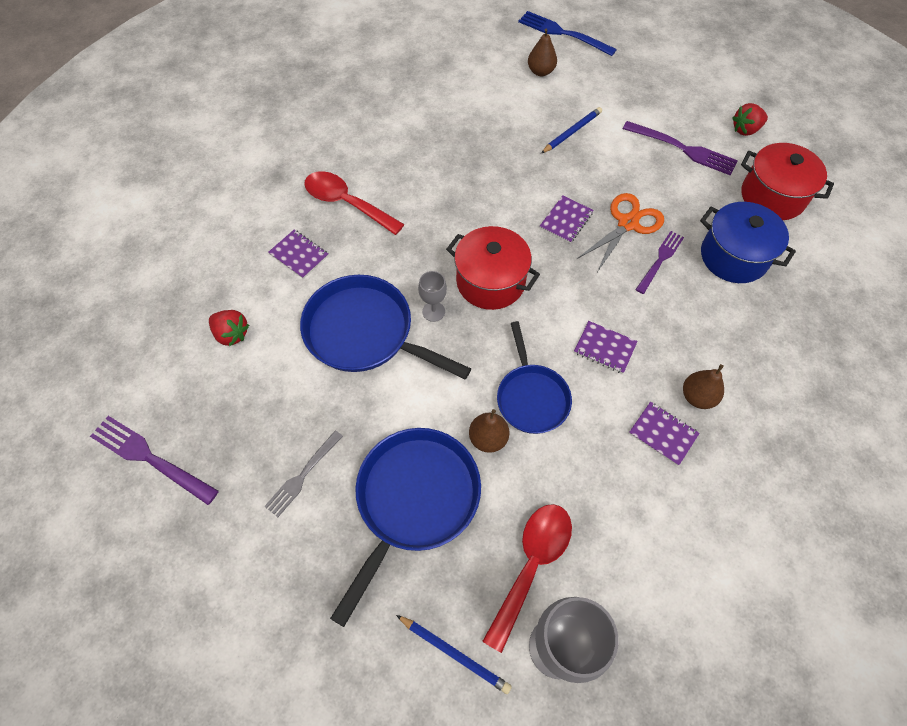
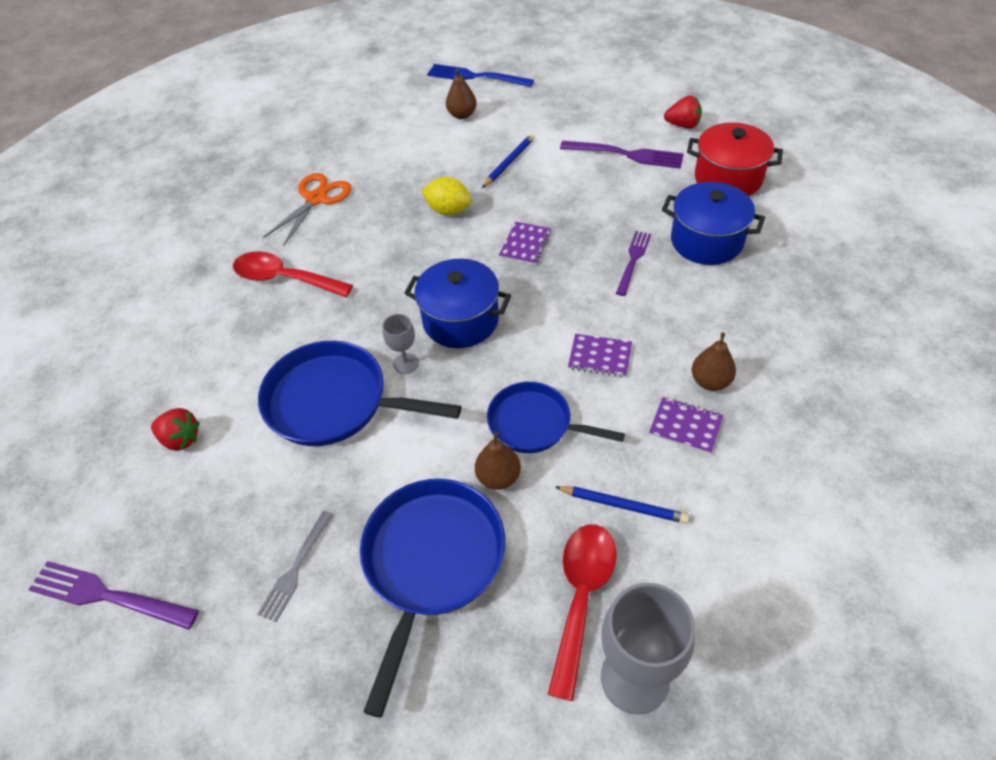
camera: 10 degrees left, 10 degrees down
purple notebook [268,230,329,279] -> none
blue pencil [396,615,512,694] -> blue pencil moved to [555,486,689,524]
red pot [446,226,540,310] -> blue pot [404,259,511,348]
blue pan [497,321,572,434] -> blue pan turned 135 degrees clockwise [487,382,625,453]
orange scissors [577,193,664,272] -> orange scissors moved to [263,173,352,246]
red strawberry [732,103,768,136] -> red strawberry turned 135 degrees counterclockwise [664,95,702,129]
none -> yellow lemon [422,177,471,215]

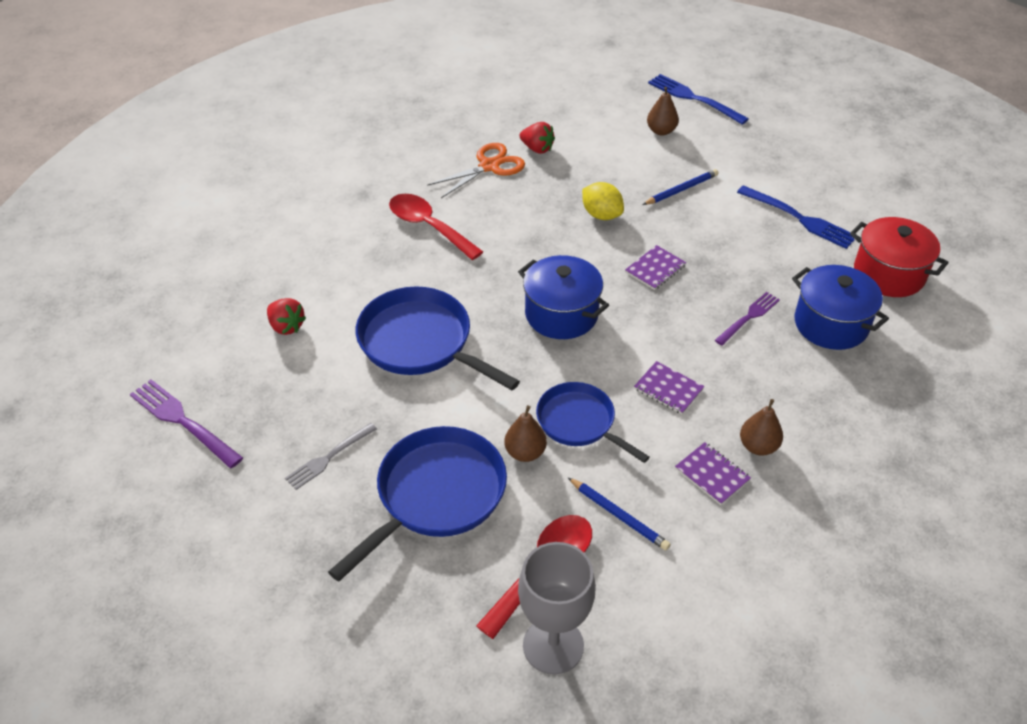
camera: 20 degrees right, 5 degrees down
grey goblet [382,314,419,374] -> none
purple fork [560,141,684,169] -> blue fork [737,185,855,249]
red strawberry [664,95,702,129] -> red strawberry moved to [520,122,555,154]

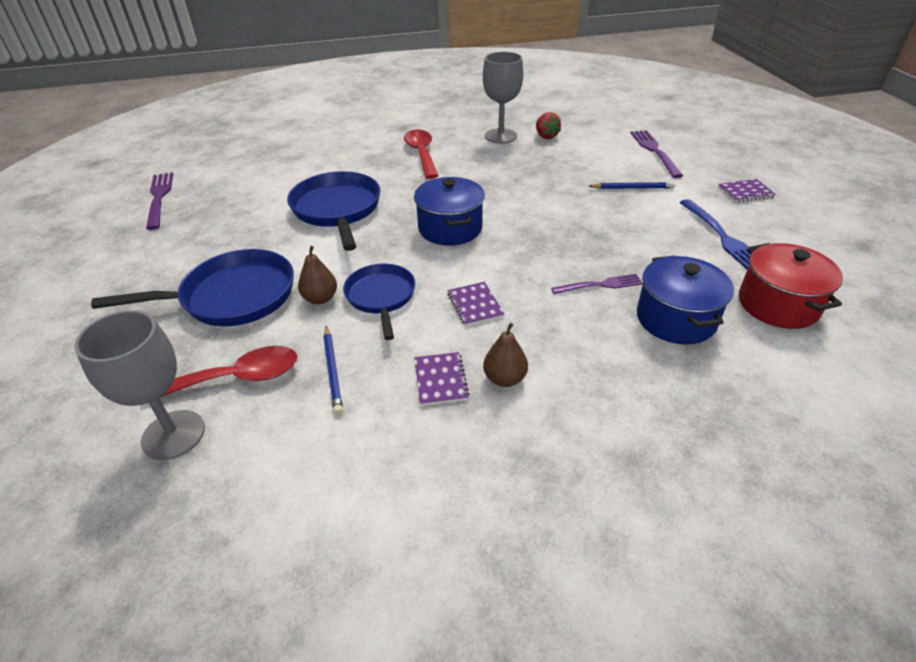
camera: 35 degrees right, 5 degrees down
red strawberry [267,298,306,335] -> none
grey fork [285,423,377,490] -> none
orange scissors [427,143,525,198] -> grey goblet [483,52,523,144]
yellow lemon [582,182,624,220] -> none
purple notebook [625,245,686,290] -> purple notebook moved to [718,179,776,203]
brown pear [647,87,679,135] -> purple fork [630,130,683,178]
blue fork [648,74,749,125] -> none

